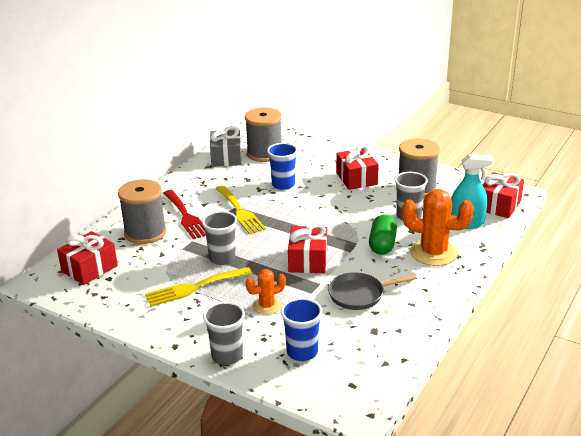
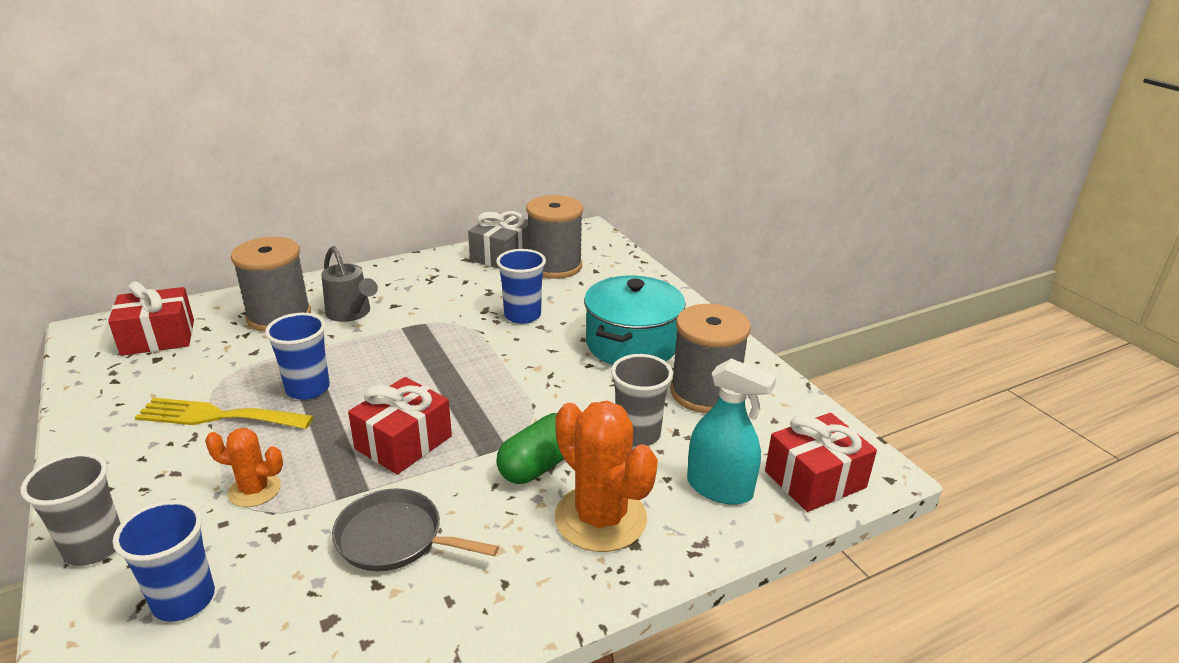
camera: 30 degrees right, 0 degrees up
red fork [164,190,206,239] -> grey watering can [321,246,378,322]
grey cup [202,211,237,265] -> blue cup [265,313,330,400]
yellow fork [215,185,266,234] -> none
red gift [336,145,379,190] -> turquoise pot [584,276,686,365]

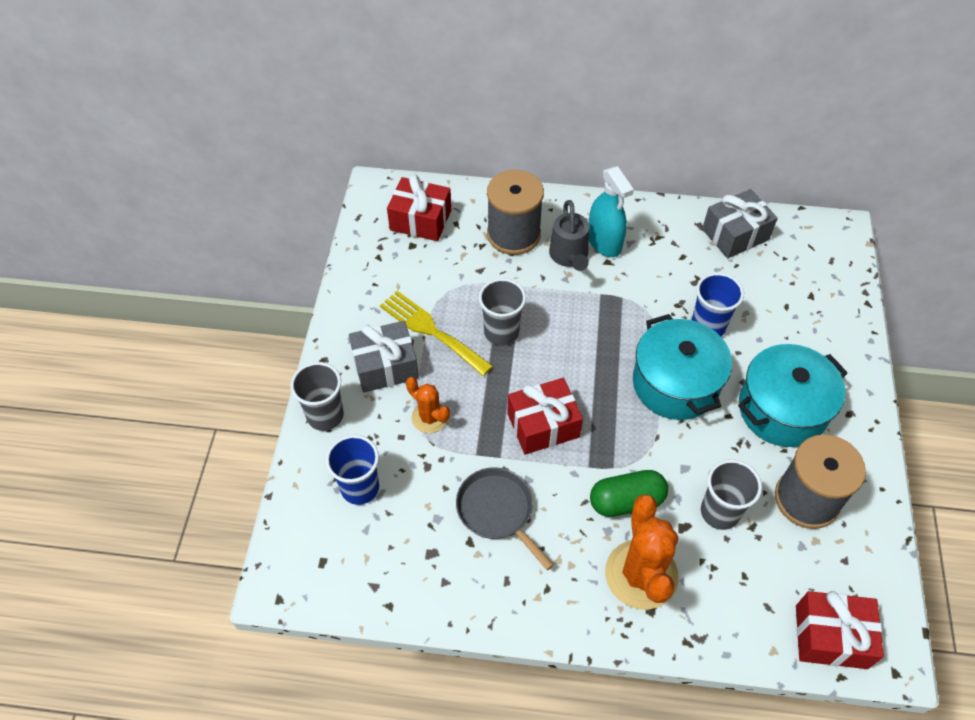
camera: 35 degrees right, 25 degrees up
blue cup [265,313,330,400] -> grey cup [479,278,526,346]
grey spool [526,195,583,279] -> none
turquoise spray bottle [687,358,776,505] -> turquoise spray bottle moved to [589,166,634,257]
none -> grey gift [349,321,419,393]
none -> turquoise pot [633,314,732,420]

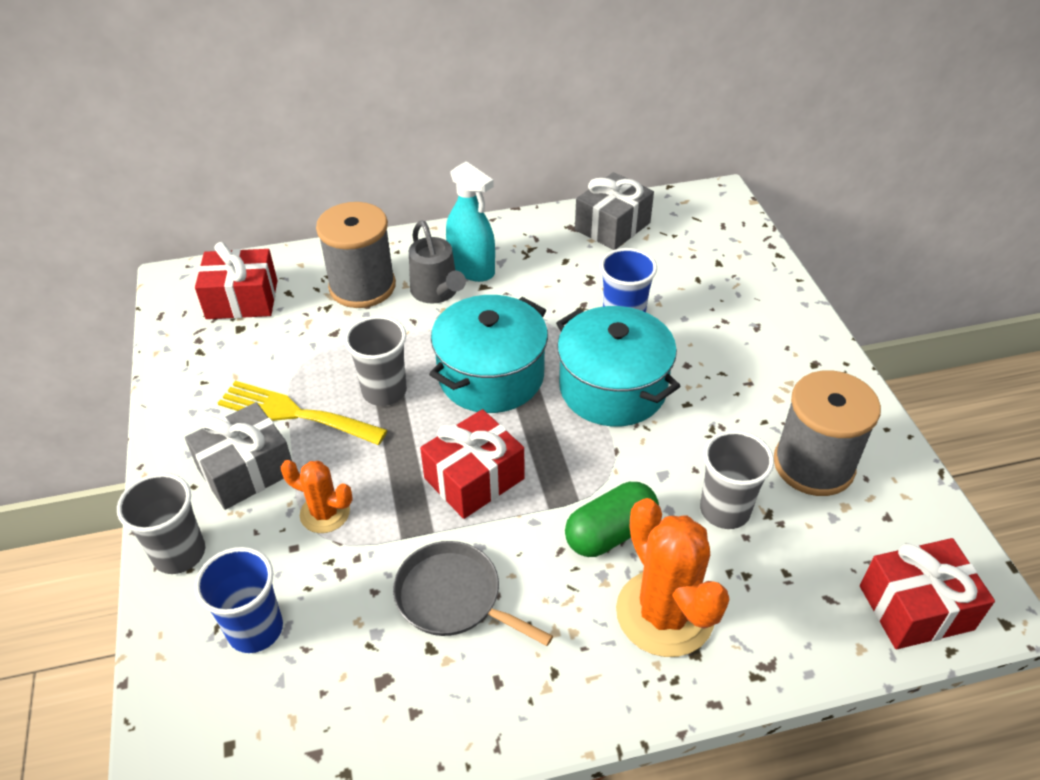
camera: 20 degrees left, 10 degrees down
turquoise pot [738,344,848,447] -> turquoise pot moved to [429,295,548,413]

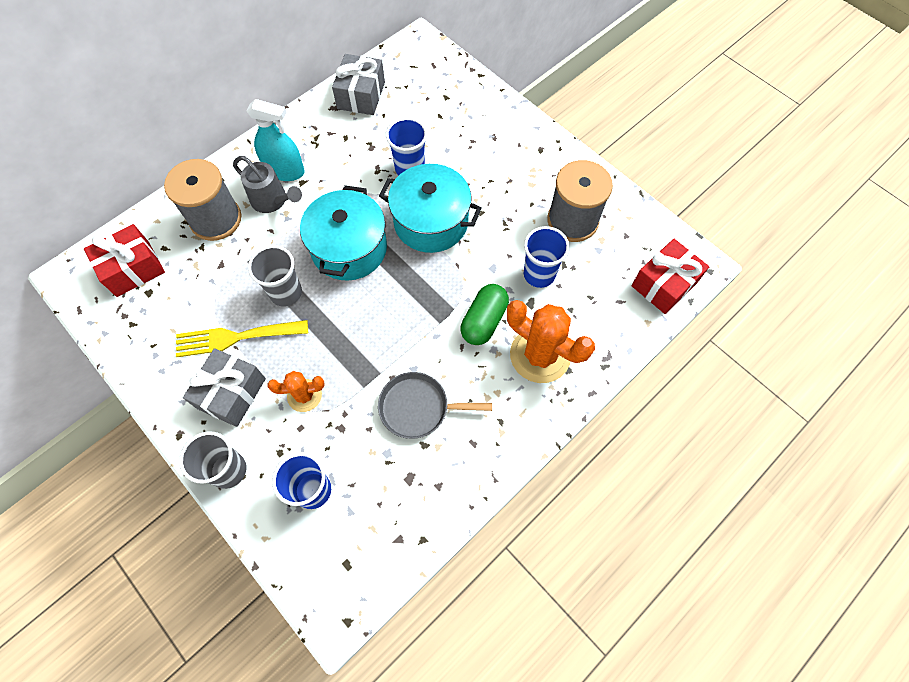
camera: 30 degrees left, 20 degrees up
red gift [420,409,525,519] -> none
grey cup [700,430,774,529] -> blue cup [524,226,570,288]

